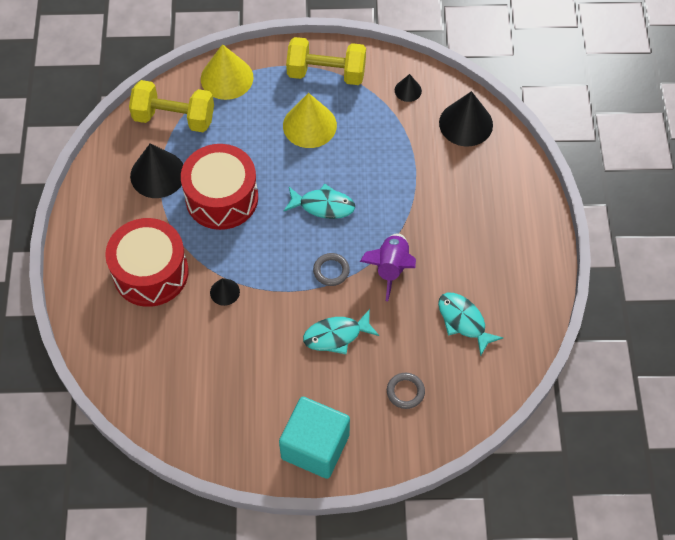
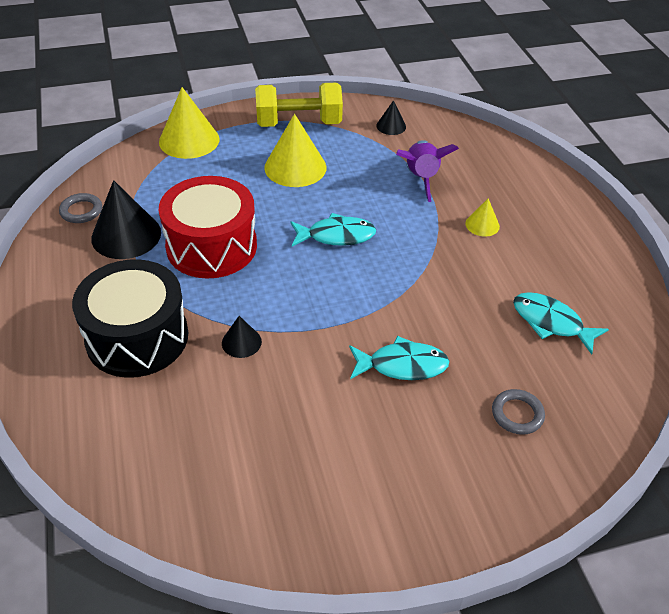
camera: 15 degrees left, 15 degrees down
red drum [105,218,189,307] -> black drum [72,259,188,378]
yellow dumbbell [129,80,214,132] -> none
turquoise cube [279,397,350,479] -> none
turquoise fish [303,309,379,355] -> turquoise fish turned 150 degrees counterclockwise [349,336,449,380]
grey ring [313,253,350,286] -> grey ring moved to [59,193,102,223]
purple rocket [360,233,416,301] -> purple rocket moved to [396,140,459,202]
black cone [439,91,493,146] -> none
none -> yellow cone [465,198,500,237]

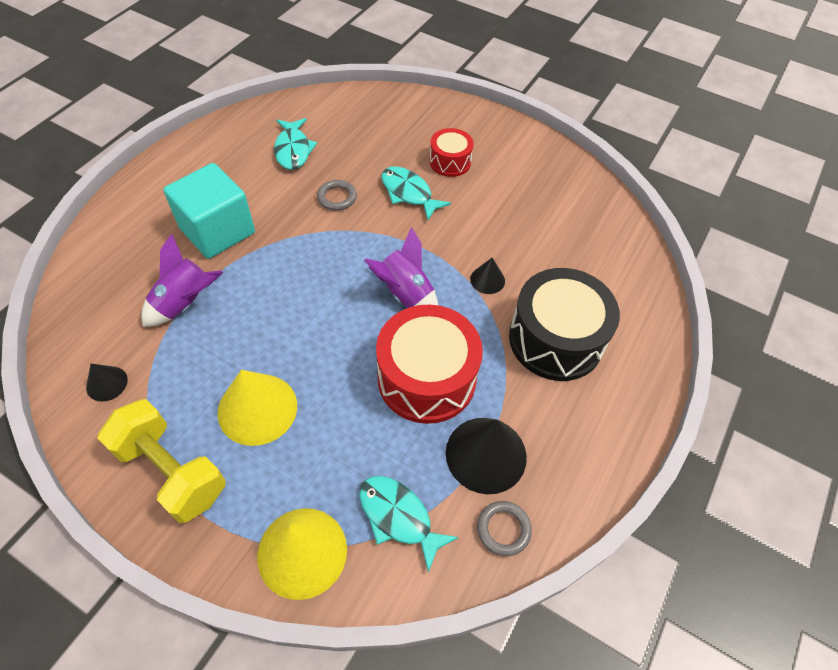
camera: 135 degrees left, 10 degrees up
turquoise fish [290,213,376,247] -> turquoise fish moved to [359,476,459,573]
yellow cone [465,198,500,237] -> turquoise cube [163,163,255,259]
grey ring [492,389,545,435] -> grey ring moved to [317,180,357,211]
none -> purple rocket [364,227,438,308]
none -> red drum [429,128,474,177]

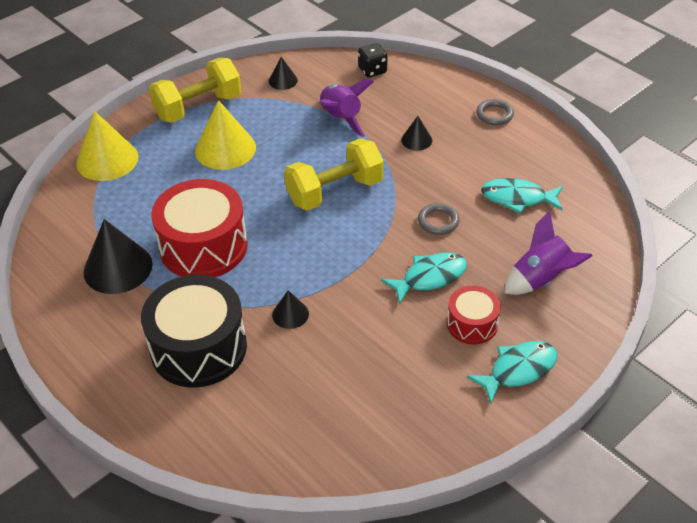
camera: 110 degrees right, 10 degrees down
turquoise cube [163,163,255,259] -> black cone [401,116,432,151]
turquoise fish [359,476,459,573] -> turquoise fish moved to [467,341,557,404]
purple rocket [364,227,438,308] -> purple rocket moved to [504,210,593,295]
grey ring [477,501,532,556] -> grey ring moved to [476,99,514,125]
none -> yellow dumbbell [284,138,384,211]
none -> black dice [358,43,387,77]

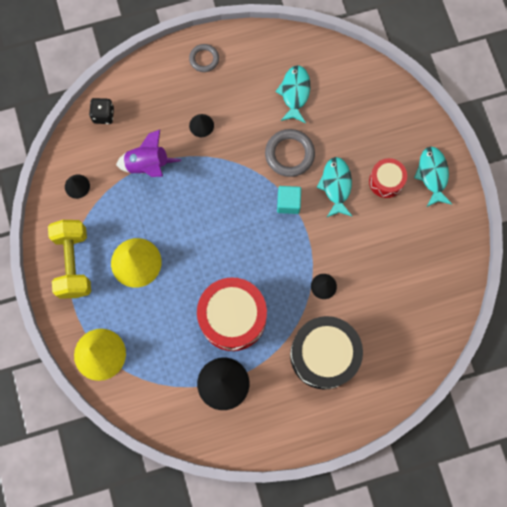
camera: 65 degrees left, 30 degrees up
yellow dumbbell [284,138,384,211] -> none
grey ring [418,203,460,235] -> grey ring [265,129,315,177], size x1.61
turquoise fish [481,178,563,214] -> turquoise fish turned 150 degrees clockwise [275,65,310,123]
purple rocket [504,210,593,295] -> none
none -> turquoise cube [277,186,301,214]

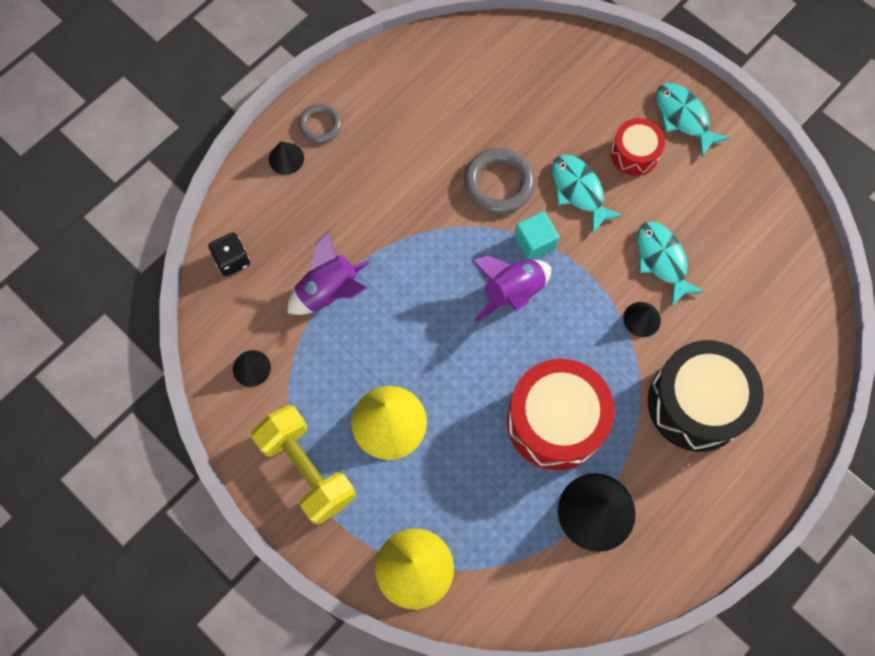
camera: 30 degrees left, 5 degrees down
black cone [189,114,214,137] -> black cone moved to [269,141,304,175]
turquoise fish [275,65,310,123] -> turquoise fish moved to [637,221,705,307]
none -> purple rocket [471,256,551,322]

